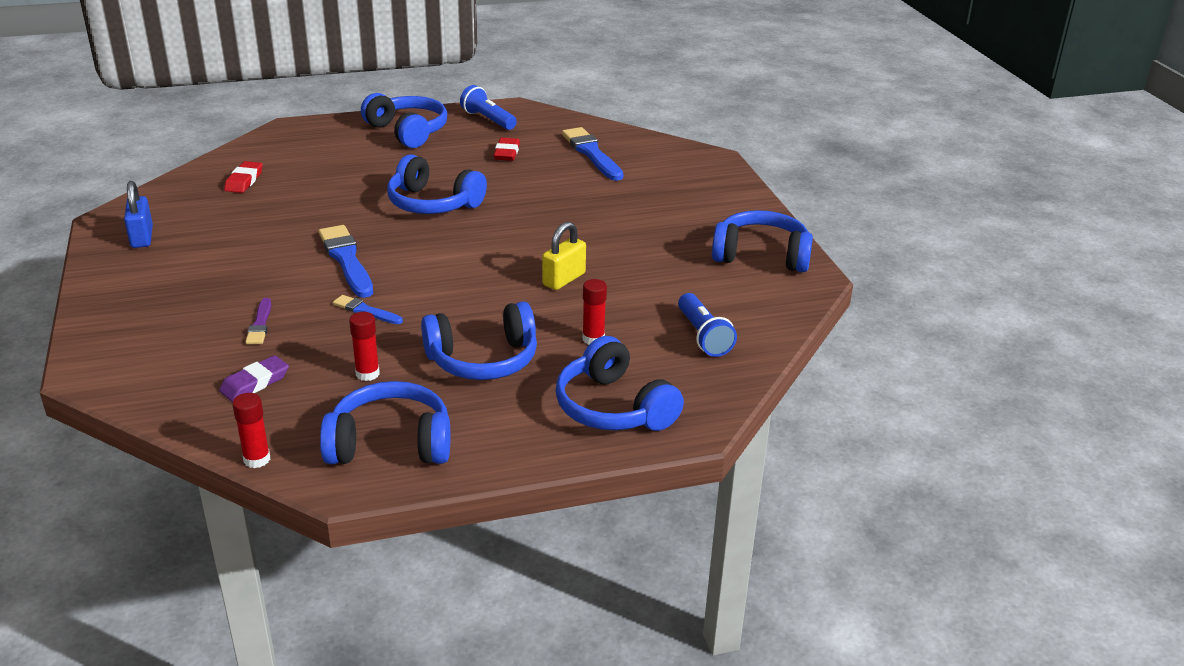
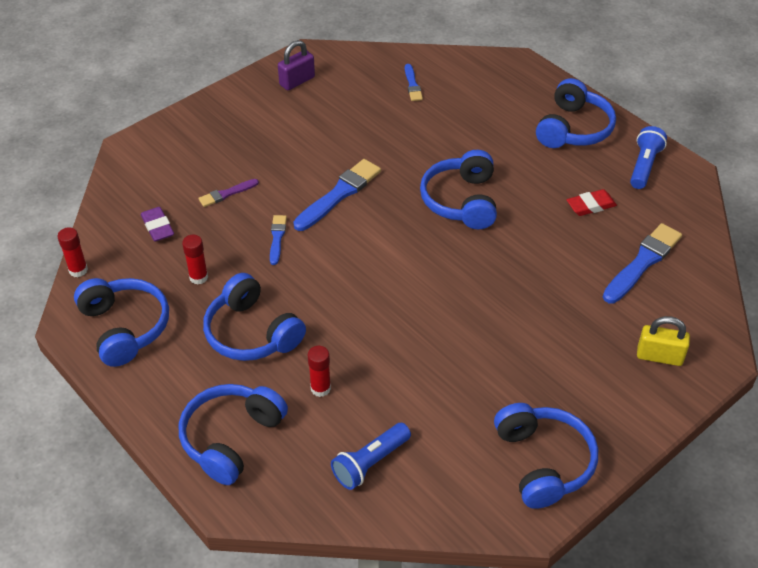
camera: 65 degrees right, 15 degrees up
blue padlock [124,181,153,248] -> purple padlock [278,40,315,90]
purple eraser [219,355,289,402] -> purple eraser turned 45 degrees clockwise [141,207,174,242]
red eraser [224,161,263,193] -> blue brush [405,64,423,101]
yellow padlock [542,222,586,290] -> yellow padlock moved to [637,316,690,366]

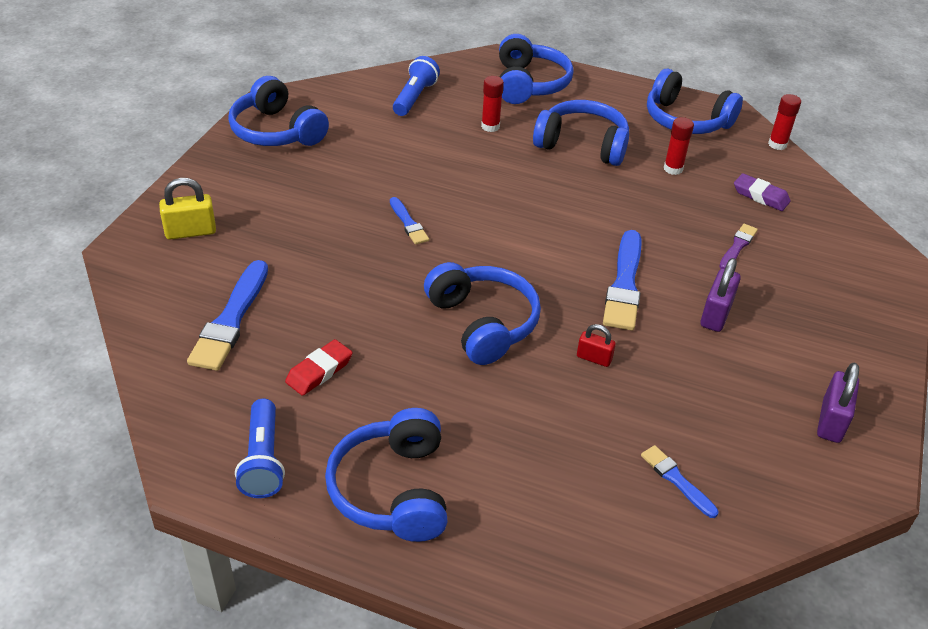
camera: 150 degrees right, 5 degrees down
blue brush [270,215,287,265] -> blue brush moved to [390,197,429,245]
none -> red padlock [577,324,616,367]
none -> purple padlock [700,258,741,332]

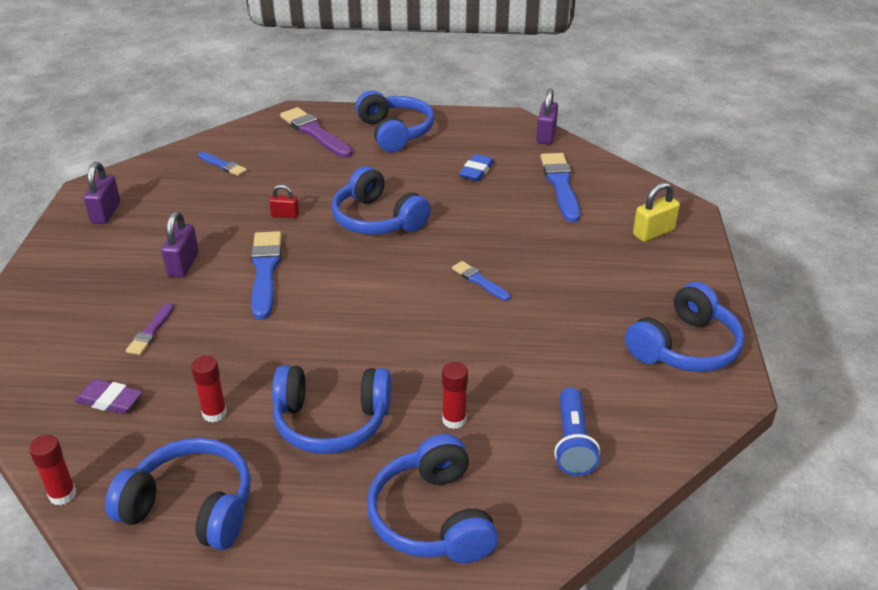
camera: 165 degrees right, 5 degrees down
blue headphones [228,76,329,146] -> blue headphones turned 105 degrees clockwise [625,282,744,372]
blue flashlight [235,399,285,498] -> none
red eraser [285,339,353,396] -> blue eraser [459,154,494,181]
none -> purple brush [280,107,353,158]
none -> purple padlock [536,88,558,145]

